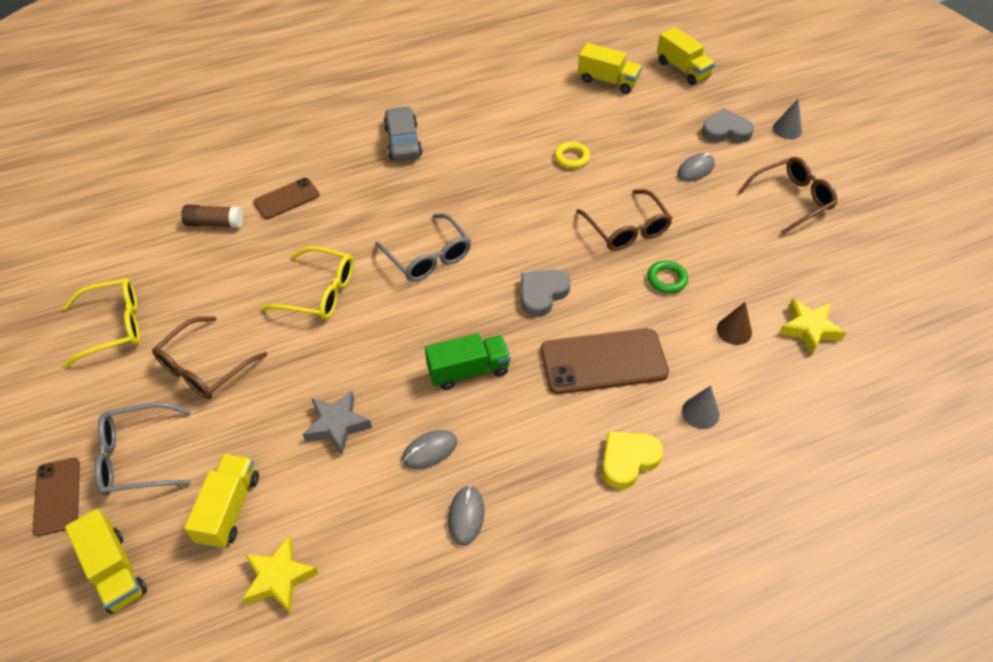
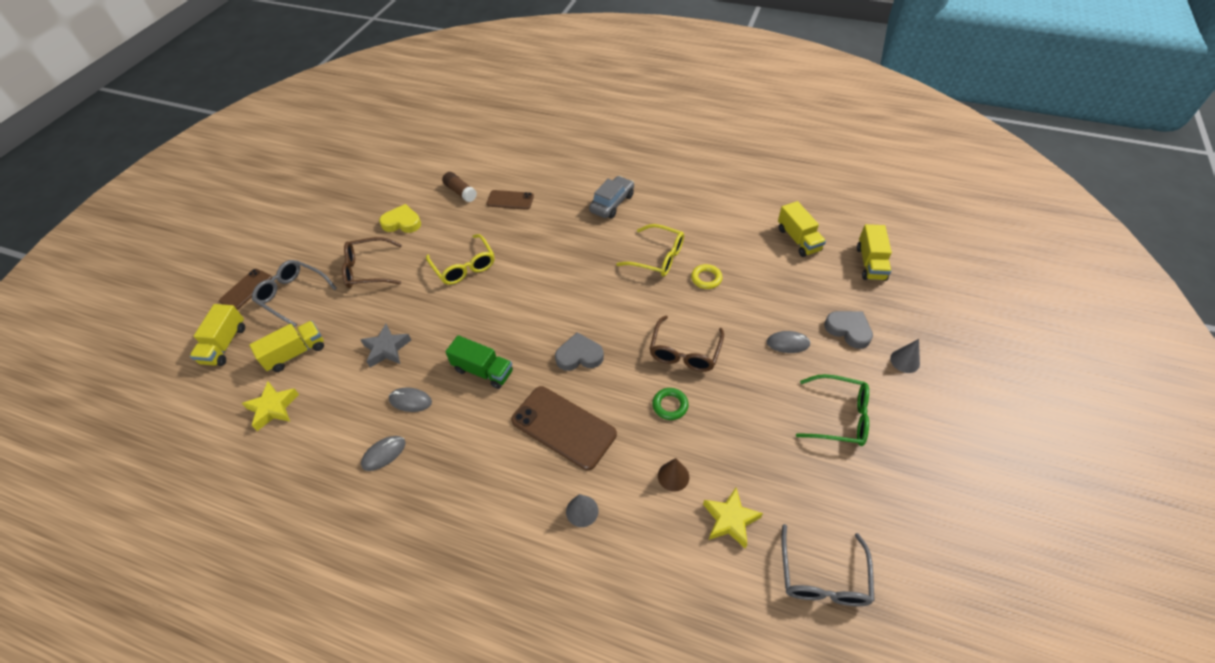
camera: 45 degrees right, 0 degrees up
yellow glasses [63,278,140,367] -> yellow glasses moved to [616,224,684,277]
grey glasses [375,213,471,281] -> grey glasses moved to [781,524,875,606]
yellow heart [602,431,663,489] -> yellow heart moved to [379,204,421,233]
brown glasses [738,157,838,235] -> green glasses [796,374,869,446]

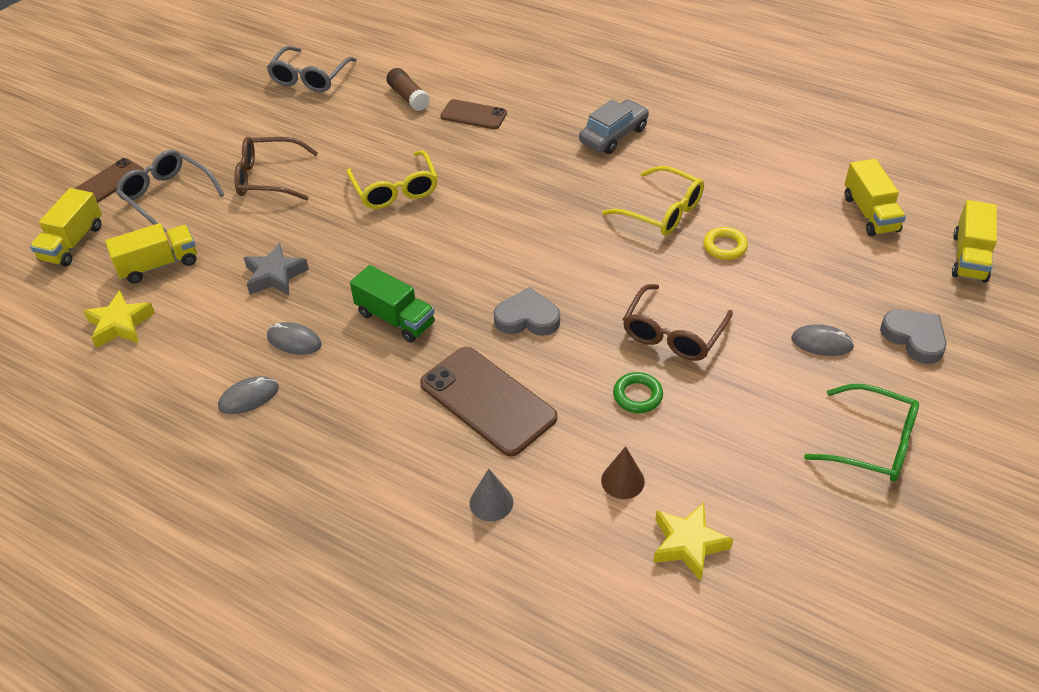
camera: 10 degrees right, 5 degrees down
yellow heart [379,204,421,233] -> none
grey glasses [781,524,875,606] -> grey glasses moved to [267,46,357,92]
grey cone [890,339,920,373] -> none

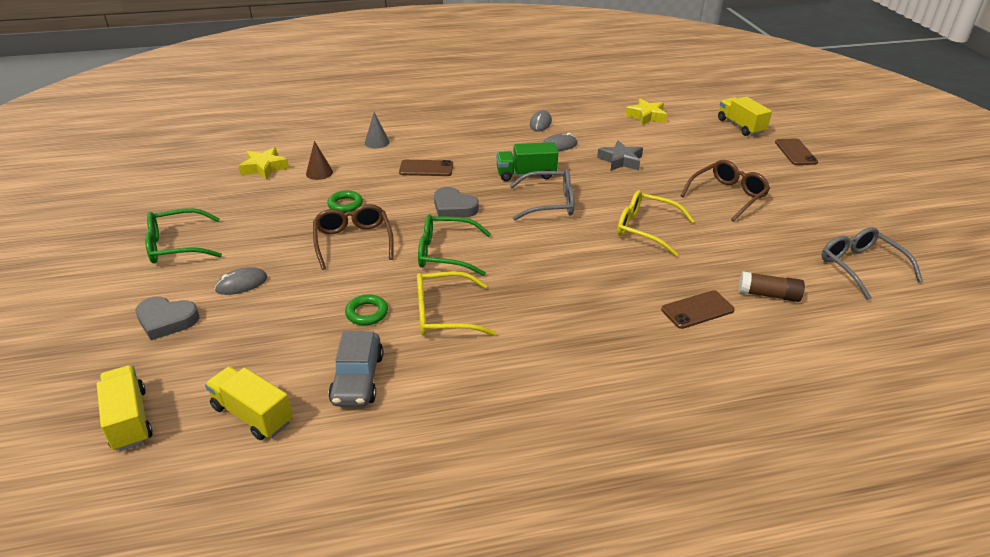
camera: 135 degrees right, 10 degrees down
yellow truck [105,223,197,283] -> none
grey glasses [116,150,225,232] -> grey glasses moved to [510,169,574,221]
brown phone [420,347,558,457] -> brown phone [399,160,453,176], size x0.59
grey heart [494,287,560,336] -> grey heart turned 75 degrees clockwise [434,187,479,217]
grey car [579,99,649,154] -> grey car moved to [328,331,383,407]
yellow ring [703,227,748,260] -> green ring [345,294,388,325]
none -> green glasses [418,214,491,276]

